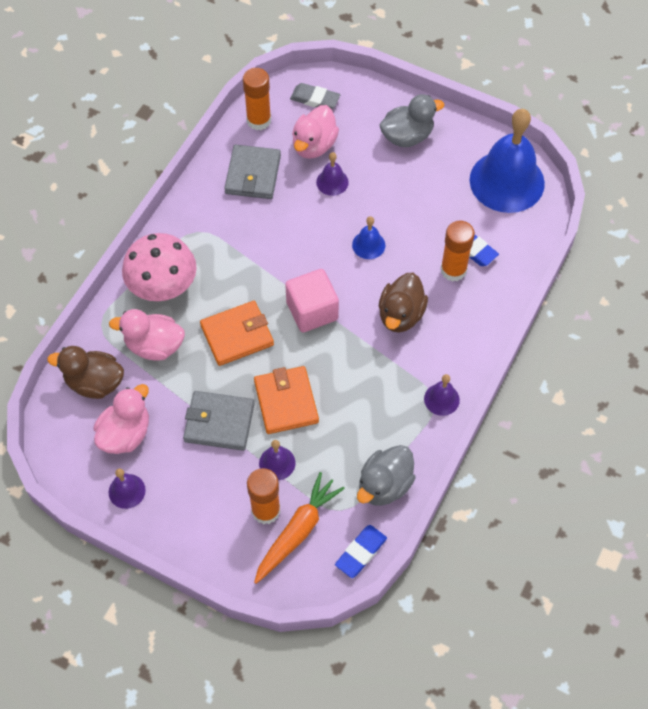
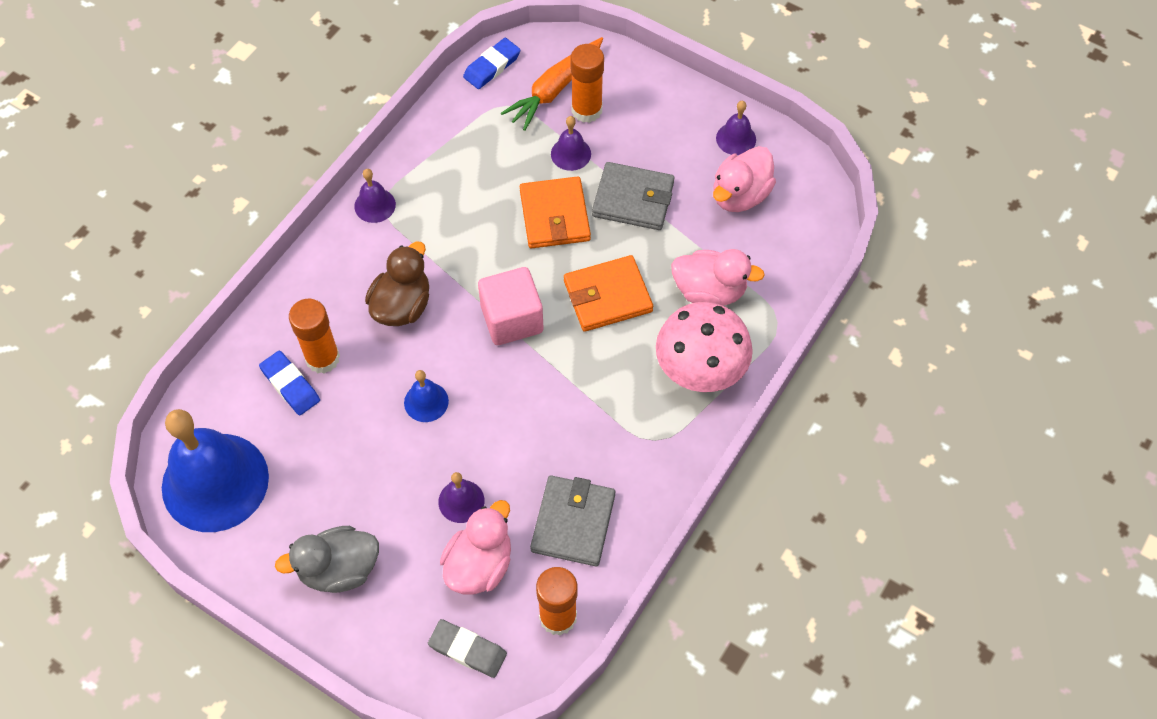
camera: 175 degrees left, 0 degrees up
brown duck [47,346,124,399] -> none
grey duck [357,445,416,506] -> none

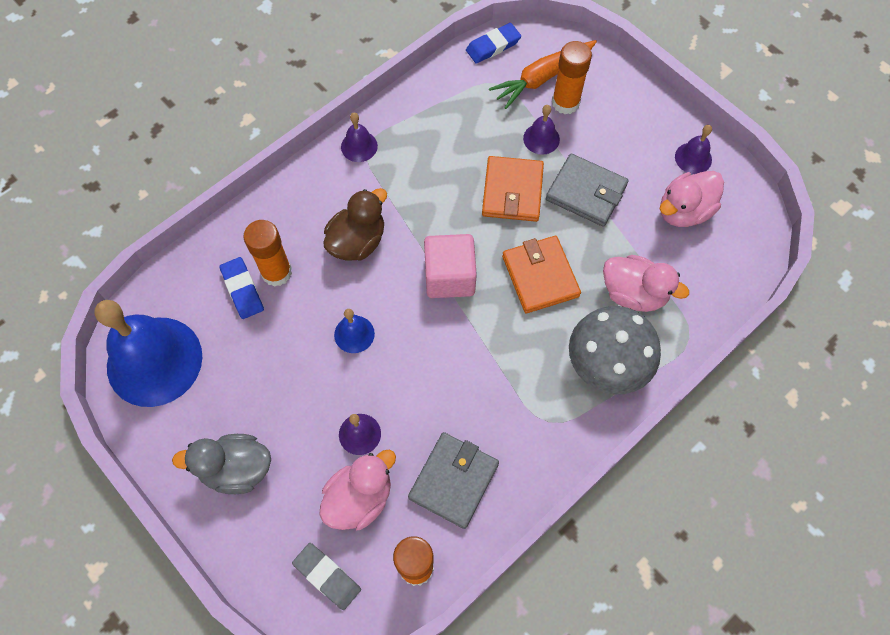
camera: 15 degrees right, 5 degrees up
orange wallet [564,255,653,332] -> orange wallet turned 75 degrees clockwise [502,236,581,313]
pink mushroom [656,302,753,392] -> grey mushroom [569,306,661,394]

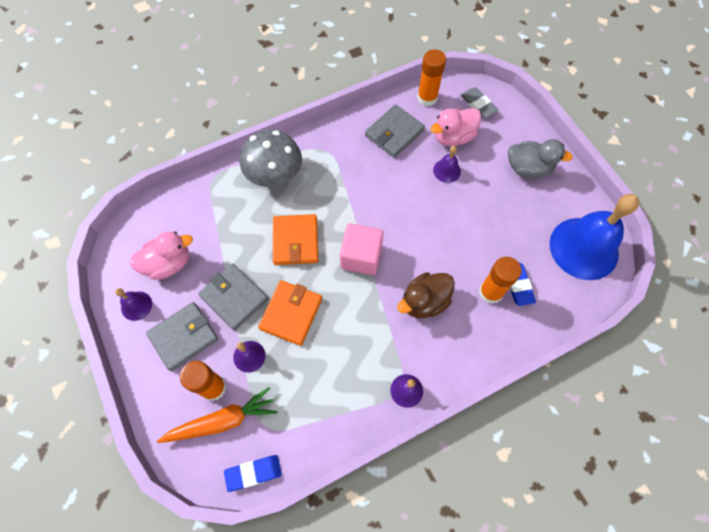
camera: 165 degrees left, 0 degrees up
blue bell [334,309,375,353] -> none
pink duck [603,255,689,312] -> none
none -> grey wallet [146,302,218,371]

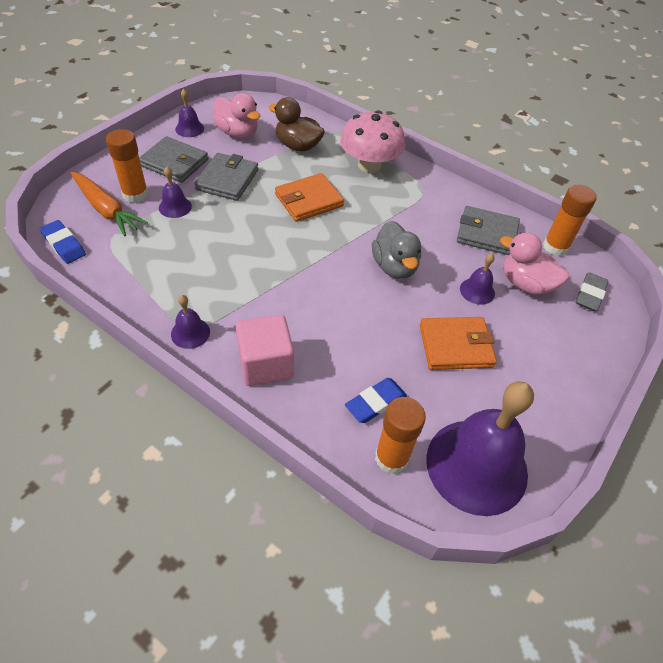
camera: 60 degrees right, 15 degrees down
grey mushroom [240,130,302,187] -> pink mushroom [340,110,405,173]
orange wallet [258,280,322,346] -> orange wallet moved to [420,317,497,370]
pink cube [340,223,384,275] -> pink cube moved to [236,315,294,386]
brown duck [397,272,455,318] -> brown duck moved to [268,97,325,151]
orange glue stick [479,257,522,304] -> orange glue stick moved to [375,397,426,474]
grey duck [508,139,573,178] -> grey duck moved to [372,221,421,279]
blue bell [550,194,639,280] -> purple bell [426,381,534,516]

